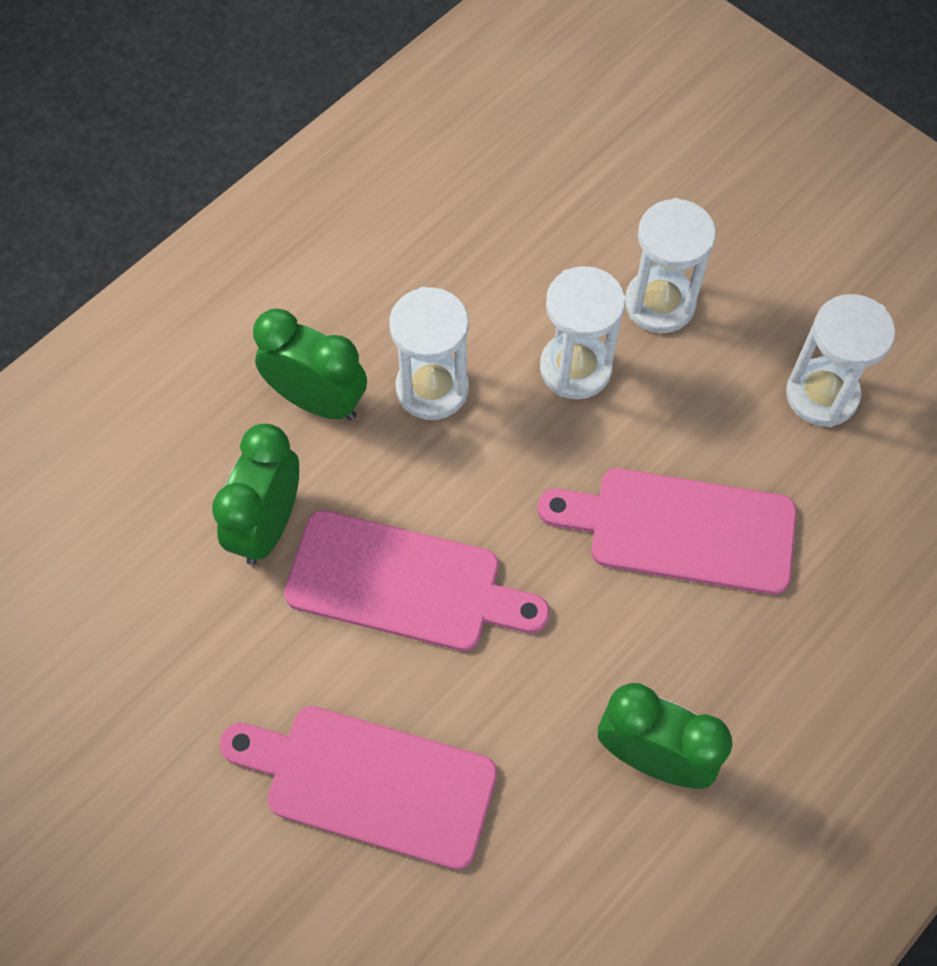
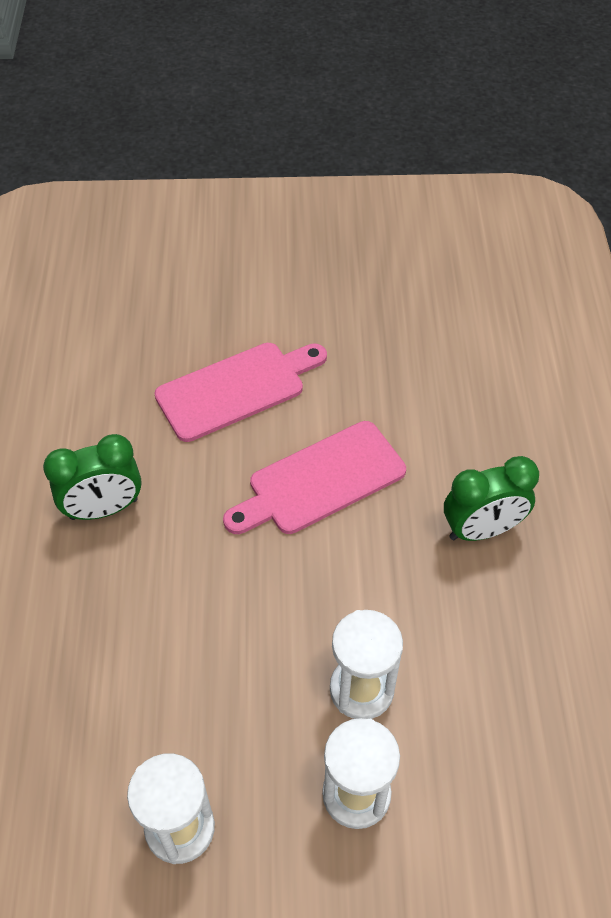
camera: 135 degrees right, 10 degrees down
green clock [212,424,299,565] -> none
white hourglass [389,287,469,420] -> none
pink cutting board [538,468,797,595] -> none

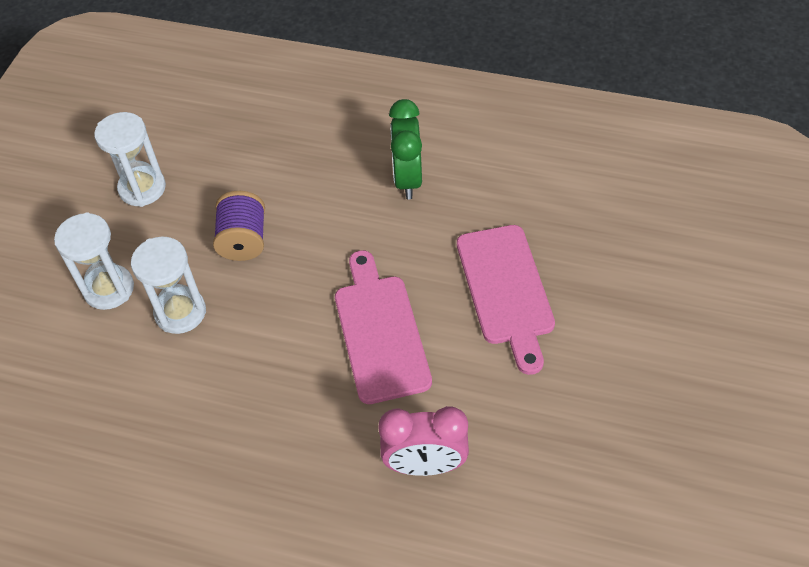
camera: 110 degrees right, 0 degrees up
green clock [444,456,539,541] -> none
none -> purple spool [213,191,265,261]
none -> pink clock [378,406,469,476]

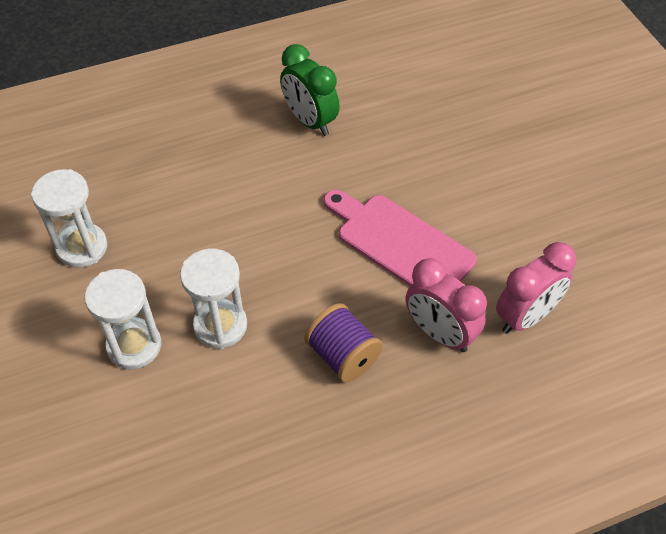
camera: 40 degrees left, 0 degrees up
purple spool [213,191,265,261] -> purple spool moved to [304,303,383,382]
pink cutting board [457,225,555,375] -> none
none -> pink clock [406,258,487,352]

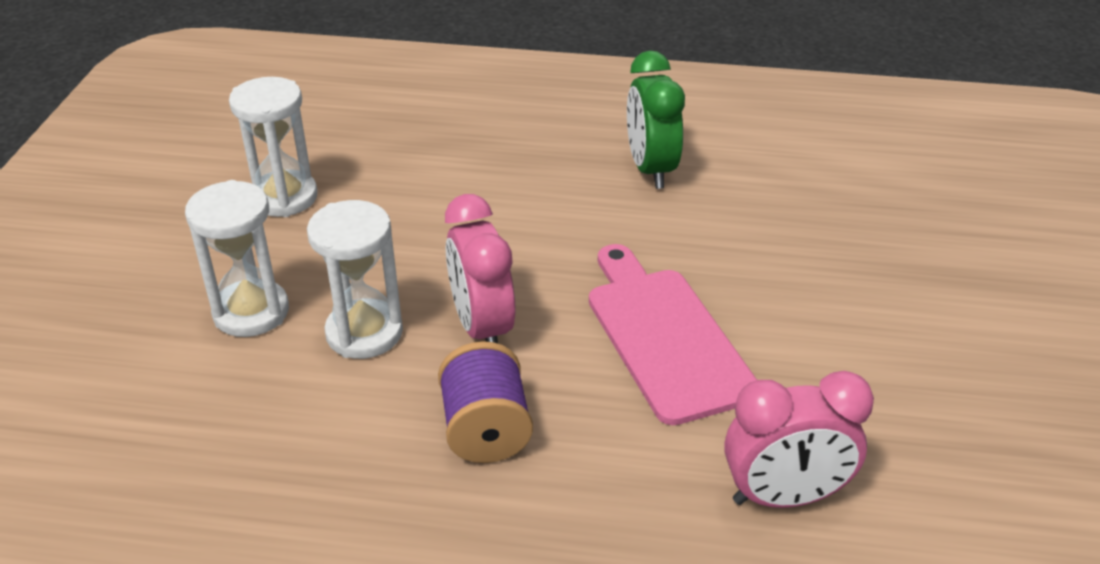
camera: 30 degrees right, 15 degrees down
pink clock [406,258,487,352] -> pink clock moved to [445,194,515,343]

